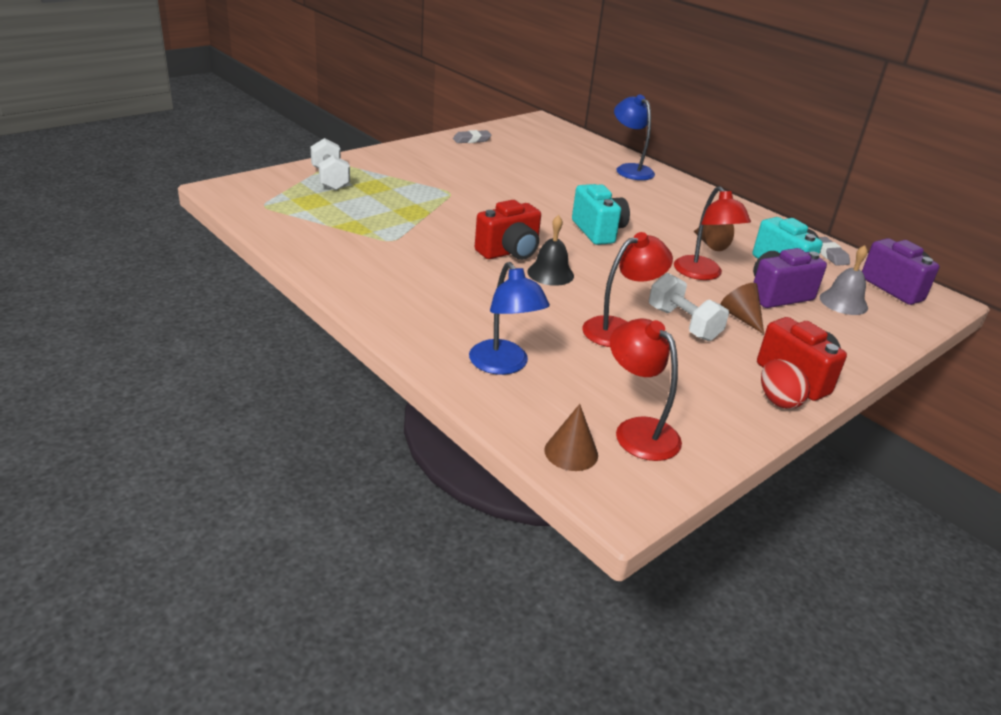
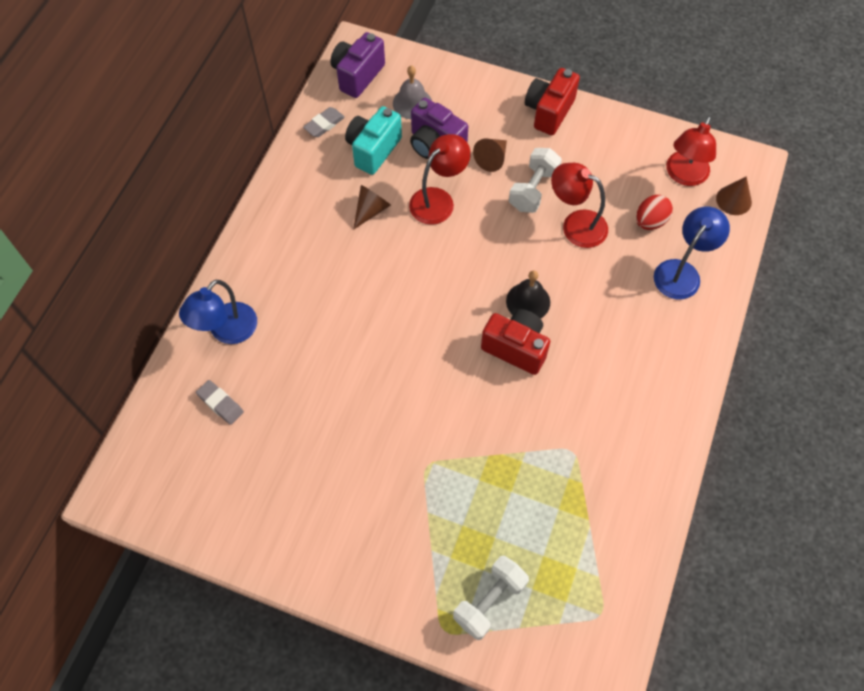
camera: 115 degrees left, 30 degrees up
grey eraser [453,130,491,143] -> grey eraser moved to [196,380,244,425]
turquoise camera [572,184,630,245] -> none
red egg [761,360,810,409] -> red egg moved to [636,195,673,230]

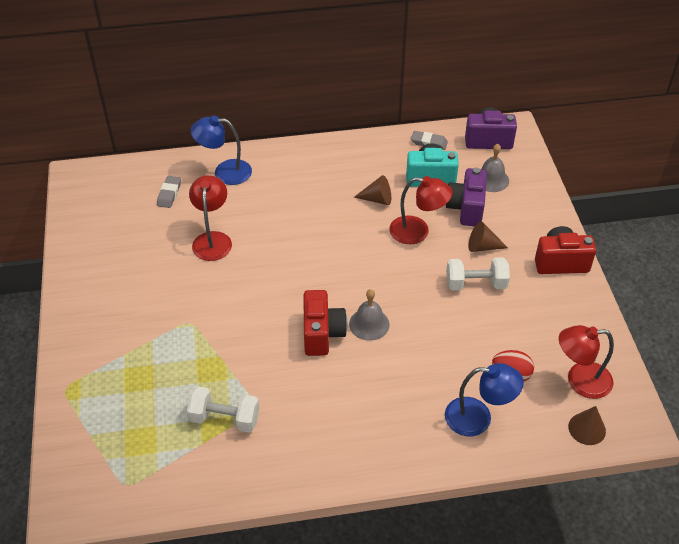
camera: 60 degrees right, 15 degrees down
white dumbbell [453,556,529,640] -> white dumbbell moved to [187,386,259,432]
black bell [506,270,550,319] -> grey bell [349,289,389,341]
red lamp [551,163,608,248] -> red lamp moved to [189,175,232,261]

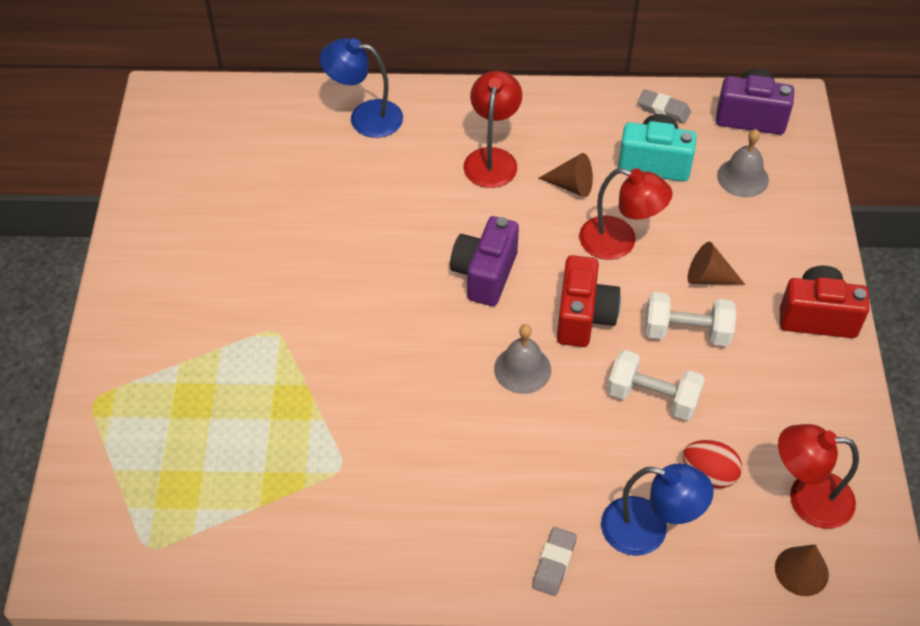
camera: 10 degrees right, 5 degrees up
grey eraser [157,176,181,208] -> grey eraser moved to [532,527,577,596]
white dumbbell [187,386,259,432] -> white dumbbell moved to [607,350,705,420]
red lamp [189,175,232,261] -> red lamp moved to [464,71,522,188]
red camera [304,290,347,356] -> red camera moved to [557,255,621,347]
purple camera [446,167,487,226] -> purple camera moved to [450,216,519,306]

